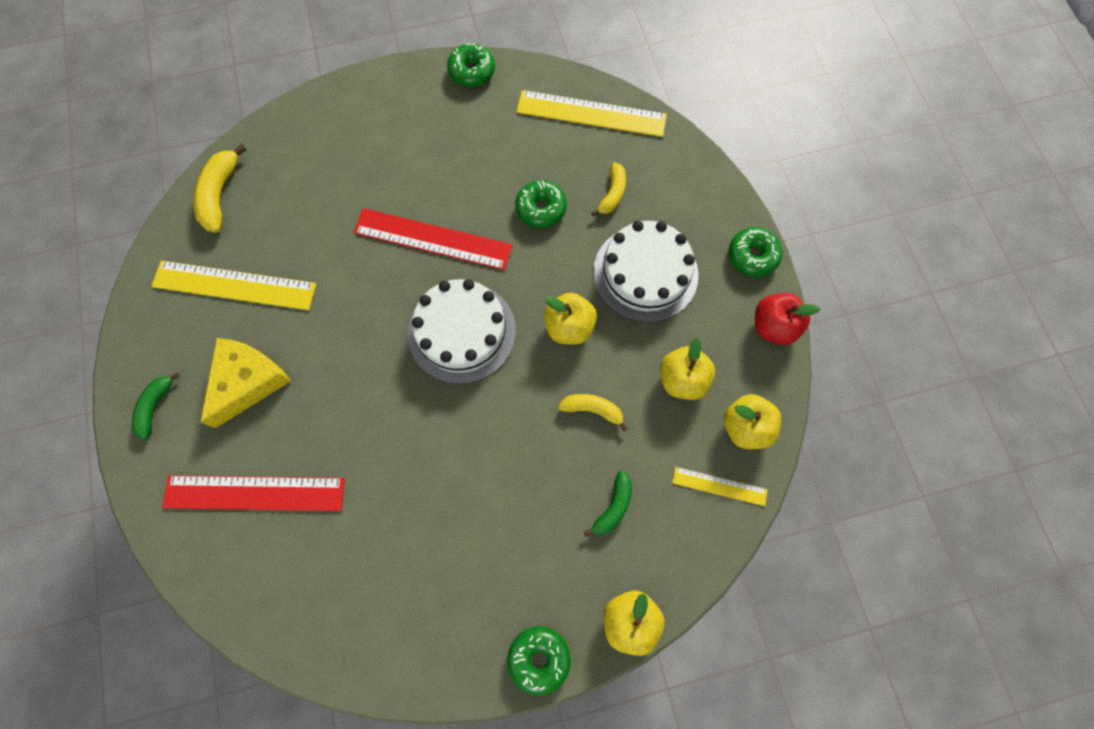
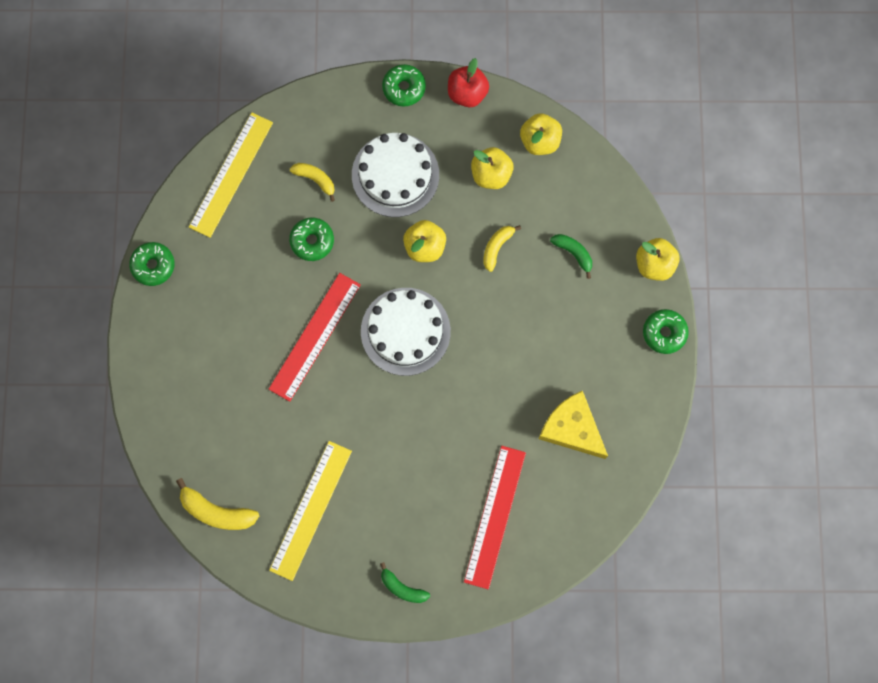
camera: 75 degrees left, 5 degrees up
yellow cheese [201,338,291,428] -> yellow cheese moved to [539,390,608,459]
yellow ruler [672,467,768,506] -> none

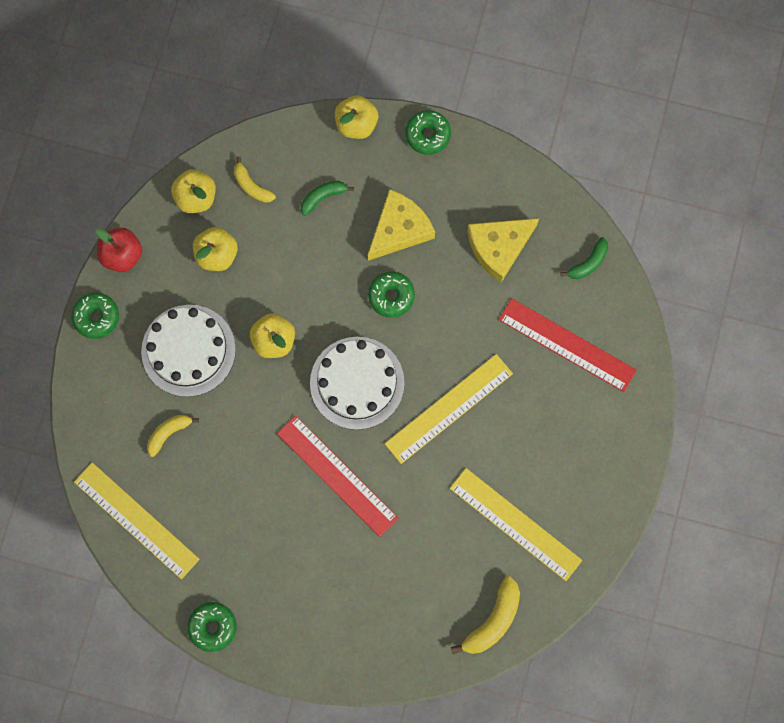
camera: 75 degrees left, 0 degrees up
green donut [289,217,334,261] -> green donut moved to [368,271,415,318]
green banana [380,562,430,603] -> green banana moved to [561,237,608,279]
yellow banana [483,225,521,272] -> yellow banana moved to [234,156,276,203]
none -> yellow cheese [368,189,435,261]
none -> yellow ruler [385,354,513,464]

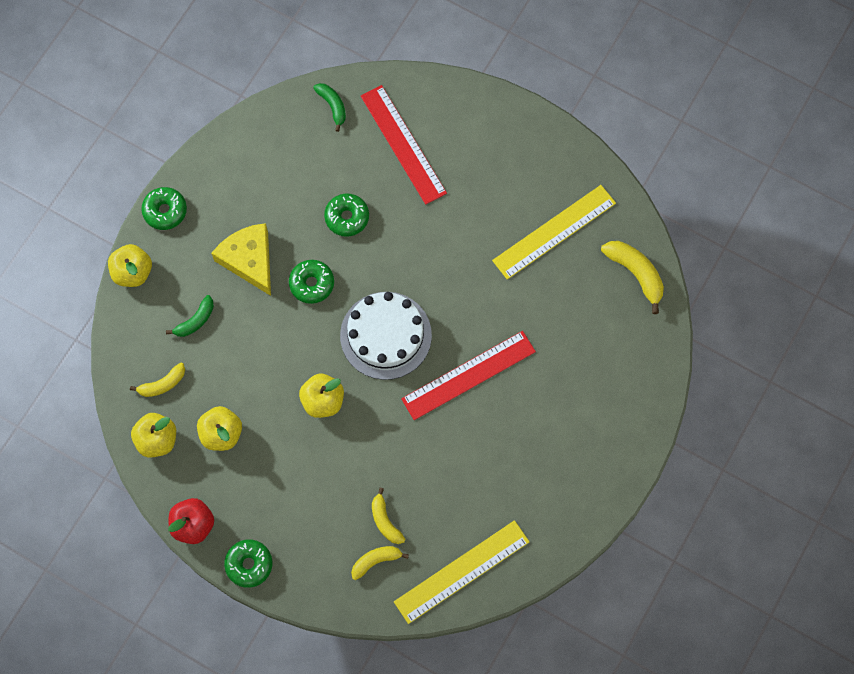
camera: 75 degrees left, 5 degrees down
white cake [141,305,236,397] -> none
green donut [187,602,237,652] -> green donut moved to [324,193,369,237]
green banana [301,181,354,216] -> green banana turned 120 degrees counterclockwise [166,295,214,337]
yellow ruler [385,354,513,464] -> none
yellow cheese [467,218,539,283] -> none
red ruler [499,298,637,392] -> red ruler turned 75 degrees counterclockwise [361,85,447,205]
none -> yellow banana [351,546,409,580]

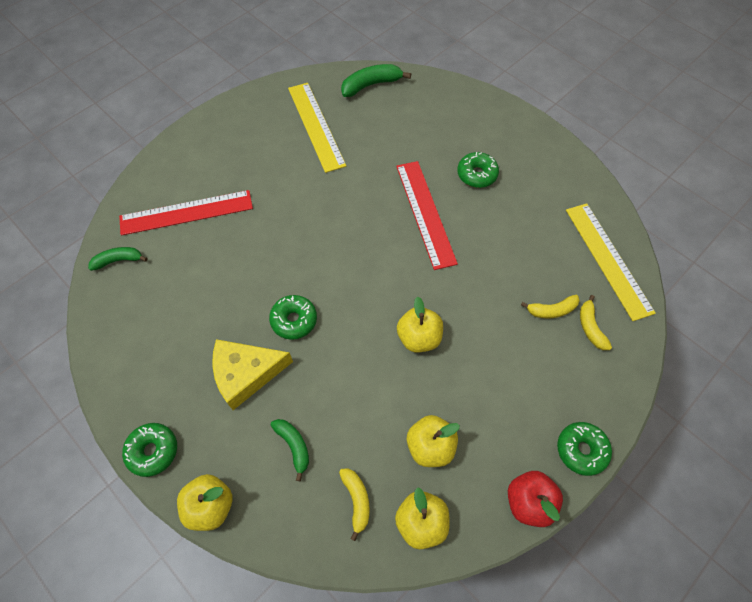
camera: 75 degrees left, 10 degrees down
green donut [324,193,369,237] -> green donut moved to [457,152,499,188]
white cake [340,292,432,380] -> none
yellow banana [601,241,664,314] -> green banana [341,64,411,97]

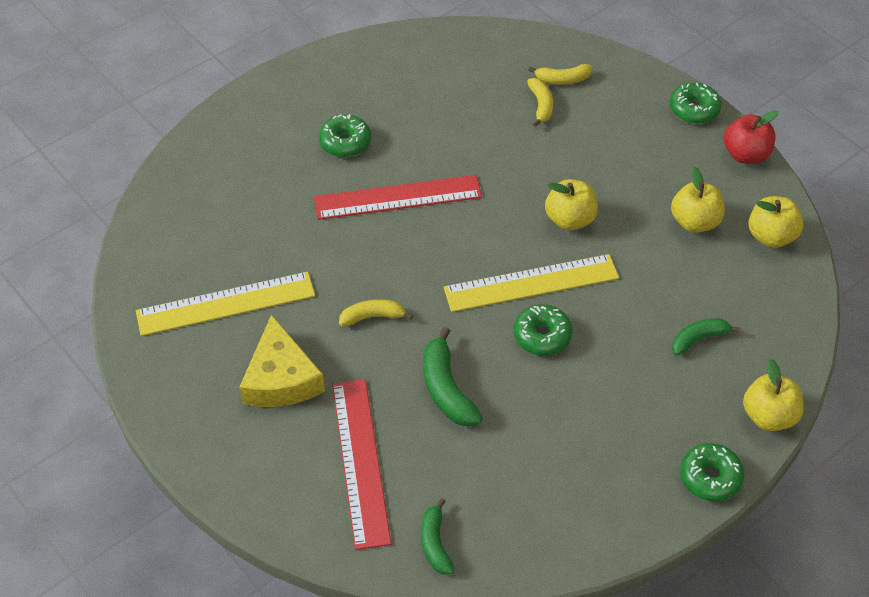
camera: 85 degrees left, 10 degrees down
yellow cheese [212,339,293,410] -> yellow cheese moved to [239,314,325,407]
yellow banana [339,468,370,541] -> yellow banana moved to [339,299,413,326]
green banana [341,64,411,97] -> green banana moved to [423,327,483,426]
yellow ruler [566,203,656,321] -> yellow ruler moved to [444,254,619,312]

